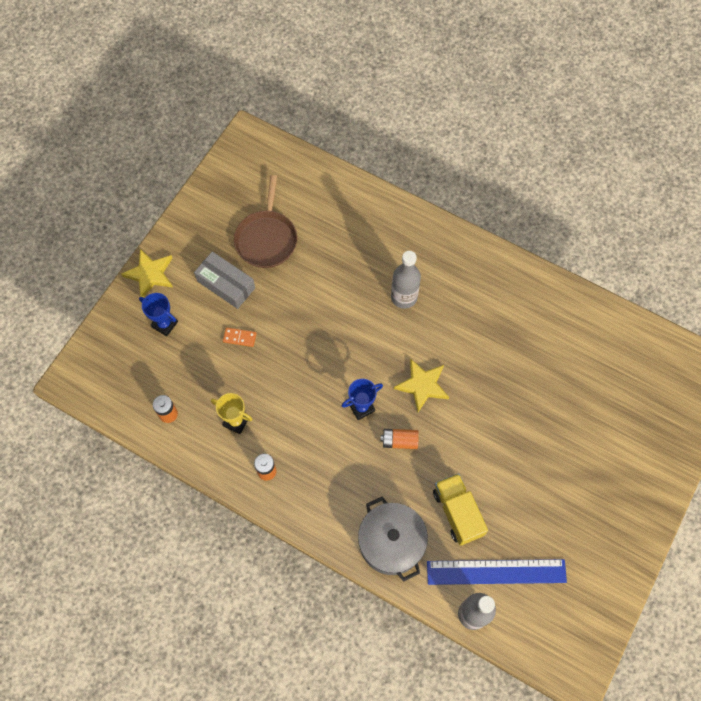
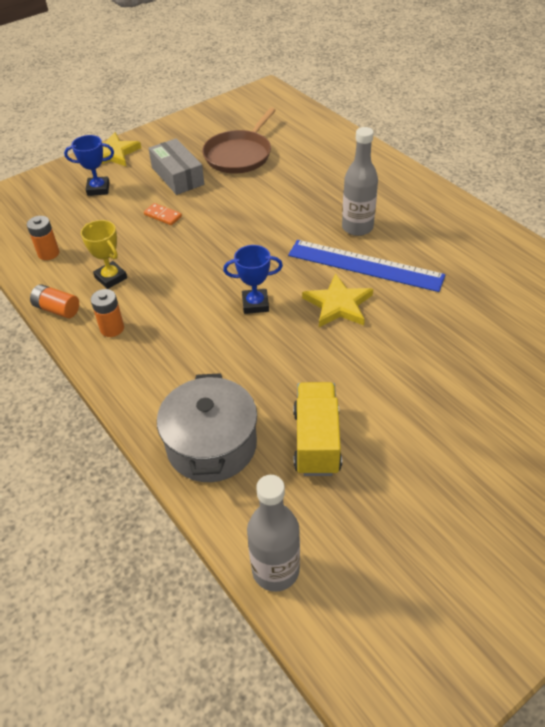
camera: 25 degrees right, 20 degrees down
blue trophy [139,293,178,336] -> blue trophy turned 60 degrees counterclockwise [64,135,114,196]
orange battery [381,429,419,449] -> orange battery moved to [30,284,79,318]
blue ruler [427,559,567,585] -> blue ruler moved to [288,240,445,292]

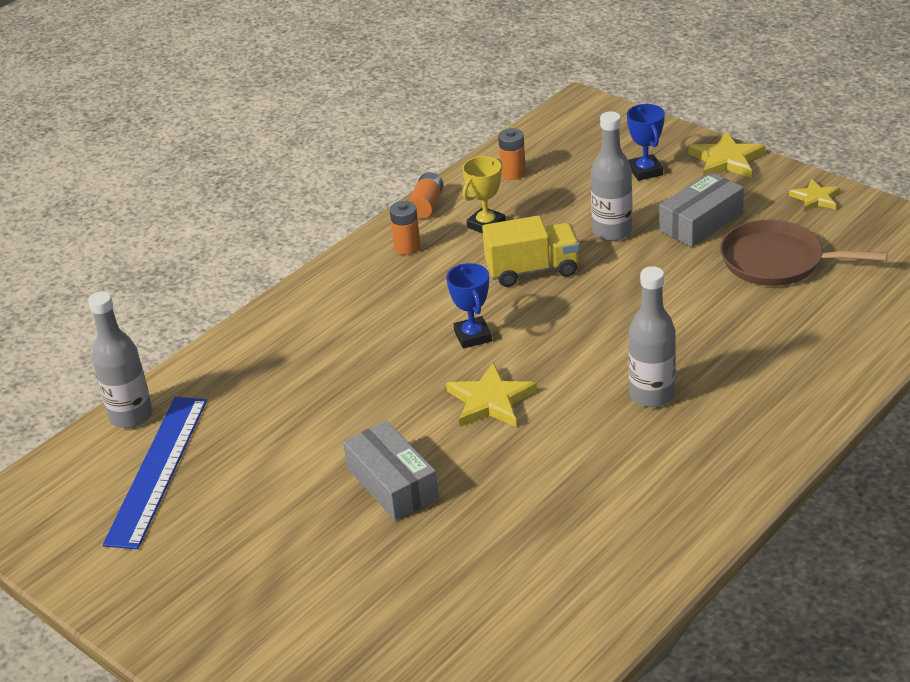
camera: 80 degrees right, 10 degrees down
orange domino [144,203,182,225] -> grey bottle [591,111,632,241]
grey pot [157,373,257,482] -> none
blue ruler [288,240,445,292] -> blue ruler moved to [103,397,207,549]
yellow truck [293,382,342,476] -> yellow truck moved to [482,216,580,287]
none -> grey box [343,421,439,521]
none -> yellow star [789,179,840,212]

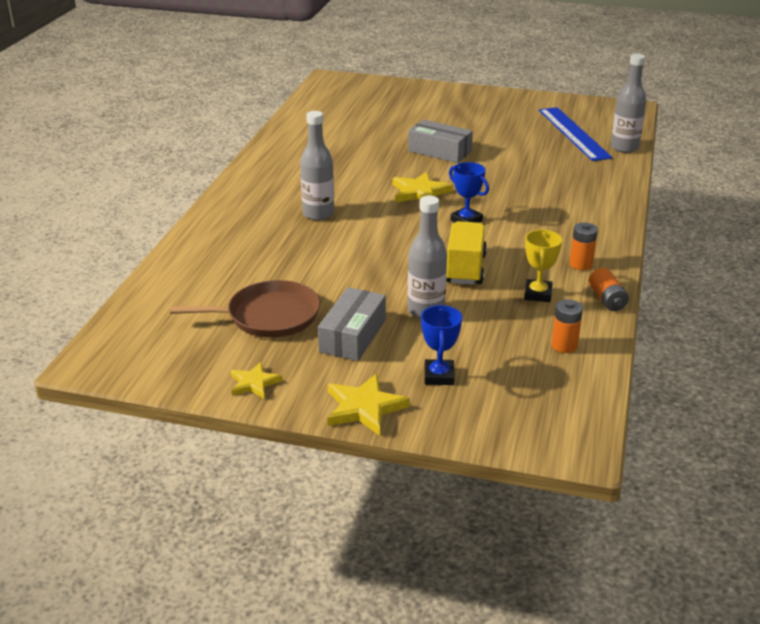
camera: 150 degrees right, 5 degrees down
yellow truck [482,216,580,287] -> yellow truck turned 135 degrees clockwise [446,221,487,285]
blue trophy [627,104,665,181] -> blue trophy turned 45 degrees clockwise [421,305,462,385]

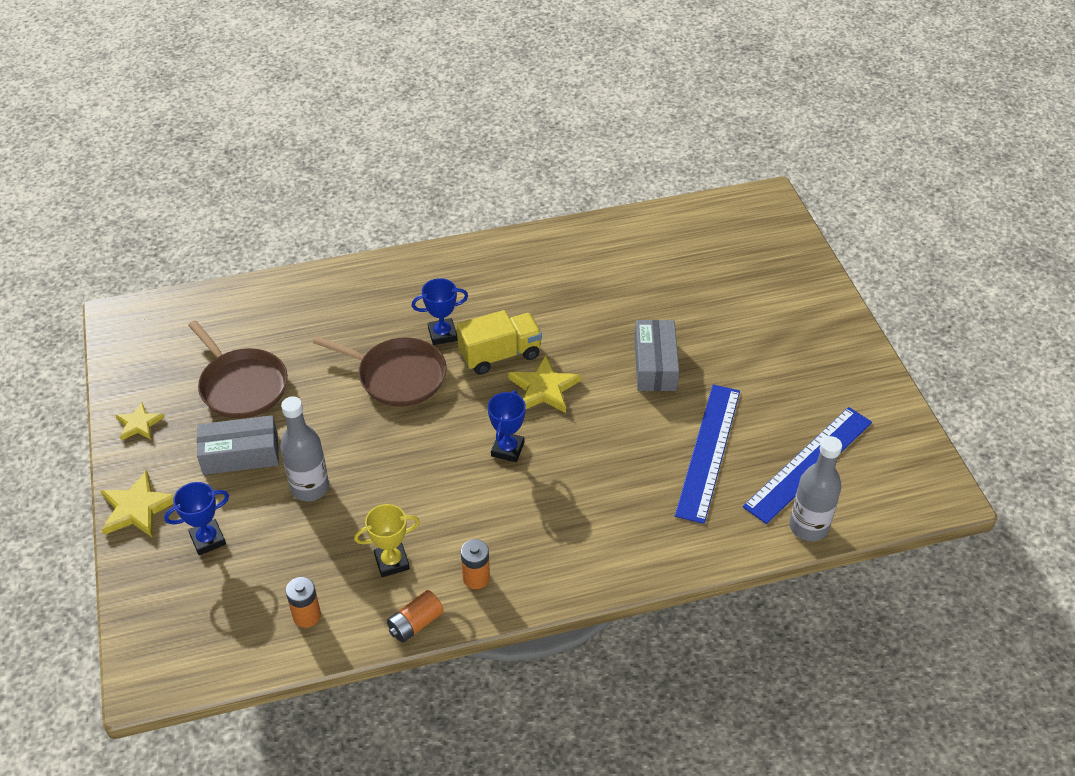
camera: 60 degrees right, 15 degrees up
grey bottle [300,111,334,221] -> blue trophy [412,278,468,345]
yellow truck [446,221,487,285] -> yellow truck moved to [457,310,542,375]
none -> brown pan [313,336,446,407]
none -> blue ruler [675,385,740,524]

